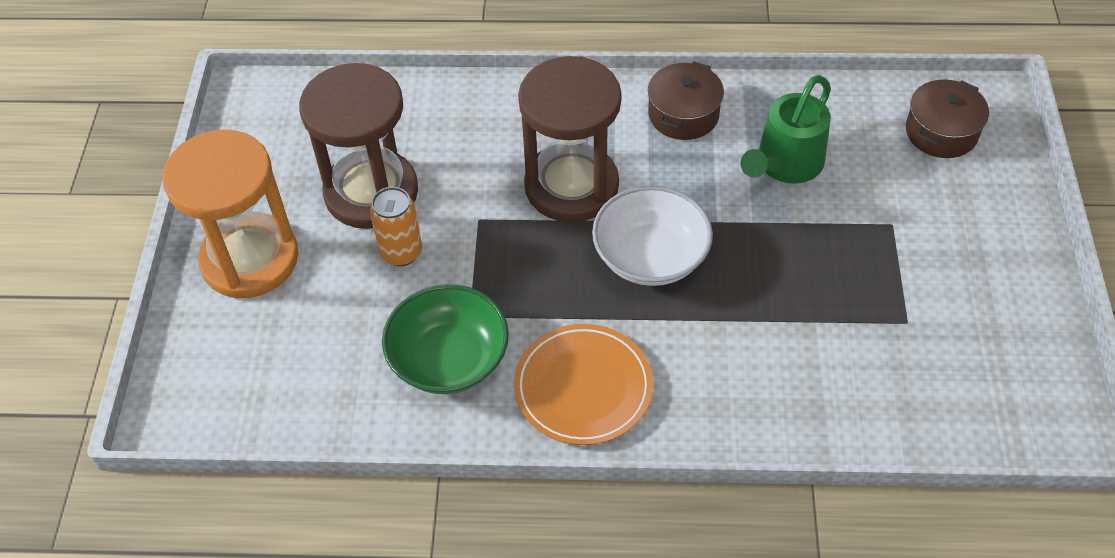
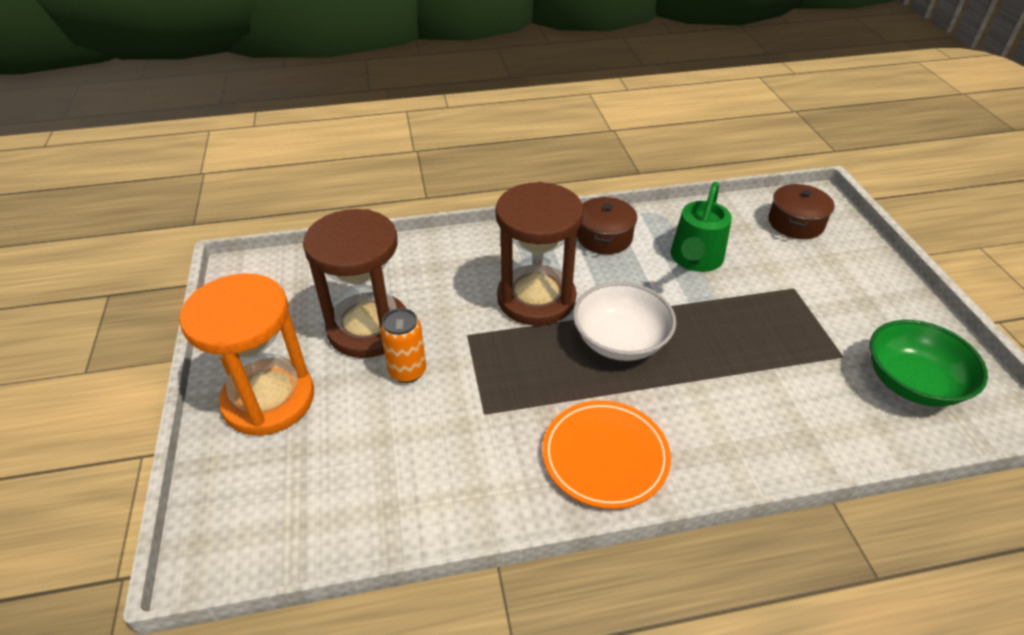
camera: 15 degrees left, 10 degrees down
green bowl [382,284,509,394] -> green bowl moved to [870,320,988,407]

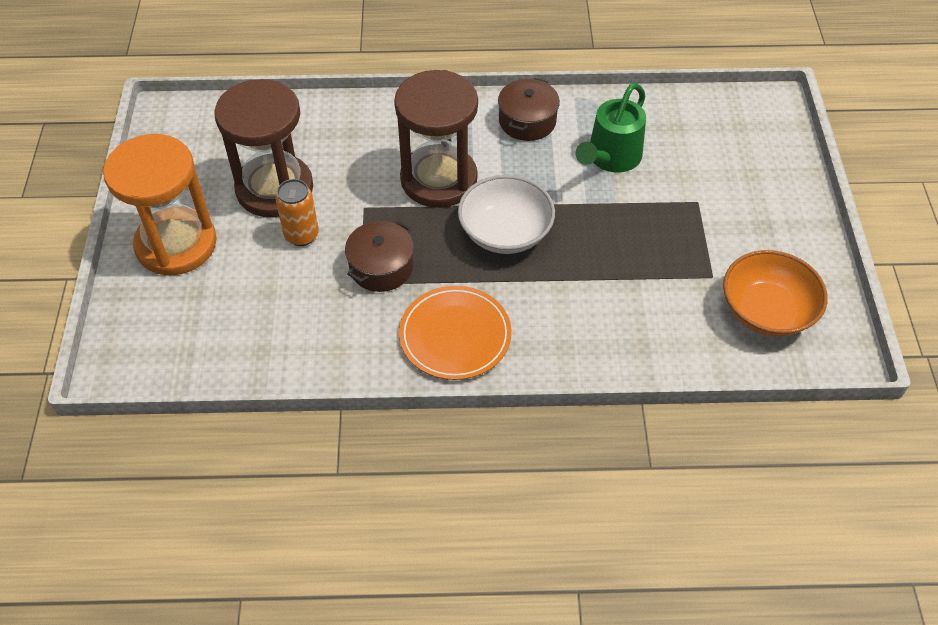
camera: 10 degrees right, 10 degrees up
brown pot [768,184,835,239] -> brown pot moved to [345,221,414,292]
green bowl [870,320,988,407] -> orange bowl [723,250,828,336]

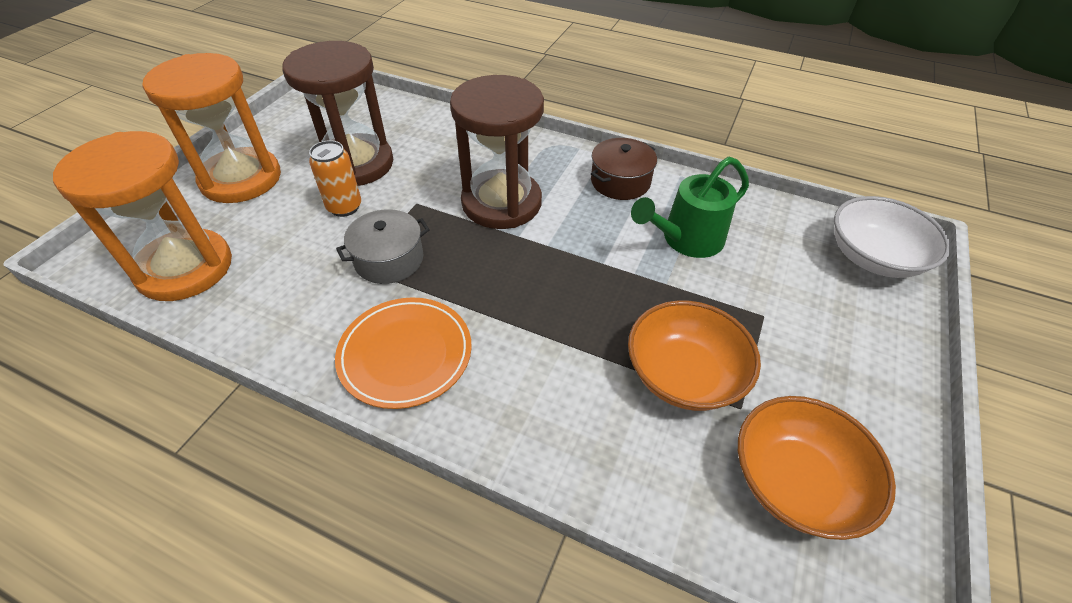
camera: 25 degrees right, 5 degrees down
brown pot [345,221,414,292] -> grey pot [336,209,430,284]
white bowl [458,175,555,254] -> white bowl moved to [834,196,951,278]
none -> orange hourglass [53,131,232,301]
none -> orange bowl [628,301,761,411]

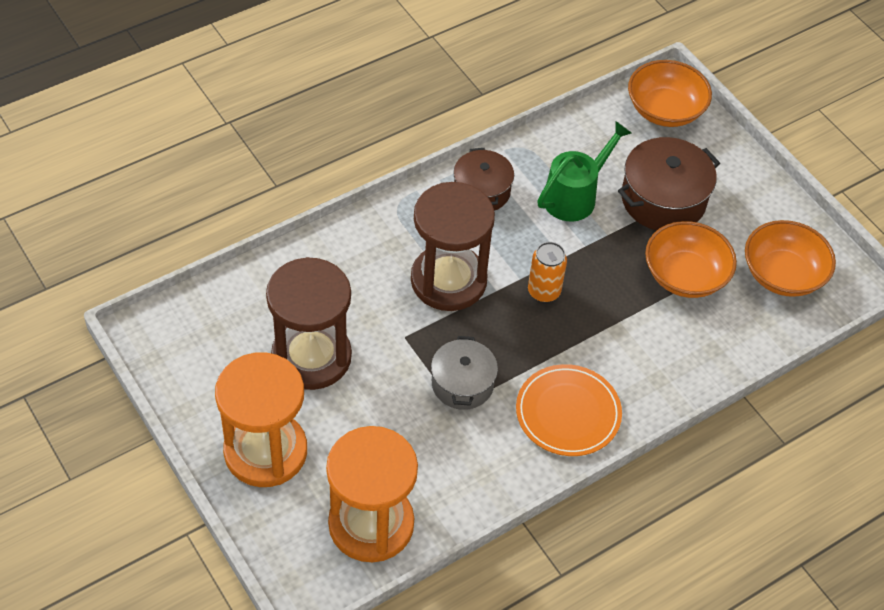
camera: 60 degrees left, 5 degrees up
orange can [309,140,361,217] -> orange can moved to [528,242,567,303]
green watering can [631,157,749,258] -> green watering can turned 135 degrees counterclockwise [537,121,631,222]
white bowl [834,196,951,278] -> orange bowl [628,60,712,127]
none -> brown pot [618,137,720,231]

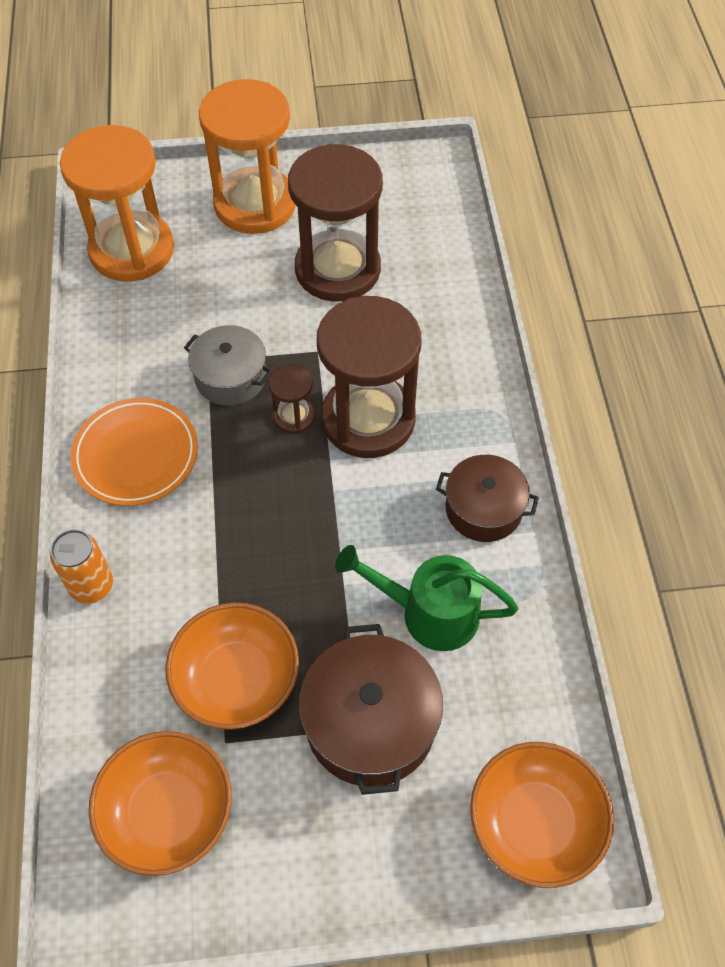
camera: 120 degrees right, 5 degrees up
orange can [528,242,567,303] -> orange can moved to [50,529,113,604]
green watering can [537,121,631,222] -> green watering can turned 120 degrees clockwise [335,545,518,651]
none -> brown hourglass [269,364,315,434]

